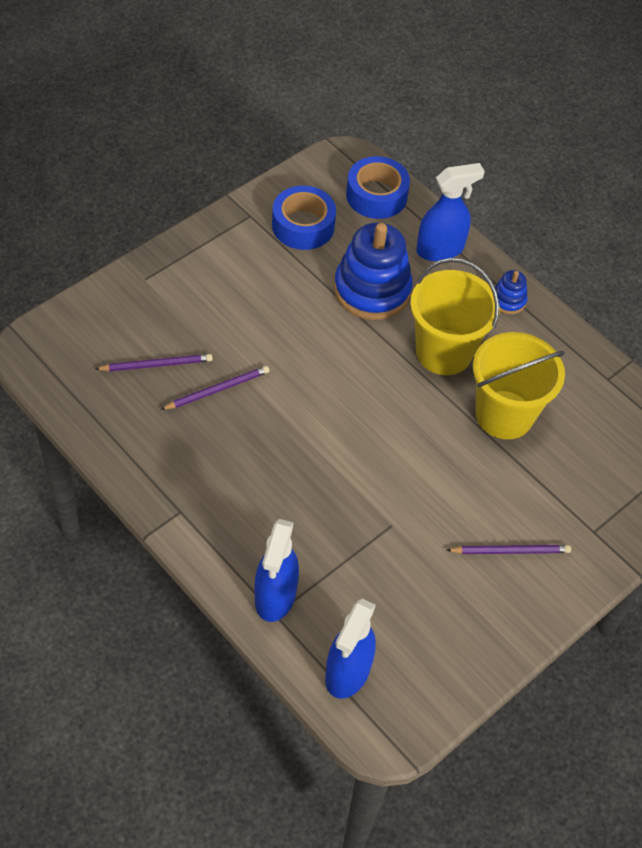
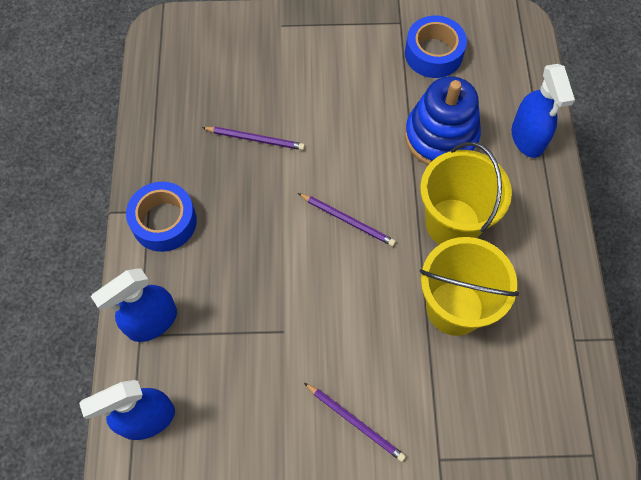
camera: 45 degrees right, 10 degrees up
purple pencil [95,354,213,371] -> purple pencil moved to [298,193,396,246]
blue tape [346,156,410,219] -> blue tape moved to [126,182,197,252]
blue spray bottle [416,163,485,261] -> blue spray bottle turned 60 degrees clockwise [512,64,575,158]
blue stacking toy [495,270,528,314] -> none

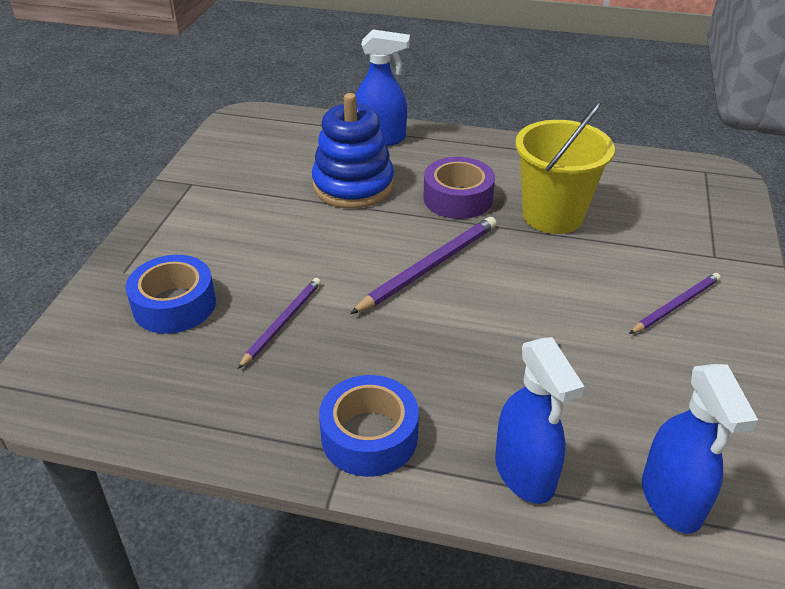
camera: 75 degrees left, 25 degrees down
purple pencil [298,193,396,246] -> purple pencil [350,217,497,314], size x1.54
blue tape [405,16,467,78] -> blue tape moved to [126,255,216,334]
yellow bucket [420,142,512,244] -> purple tape [423,157,495,219]

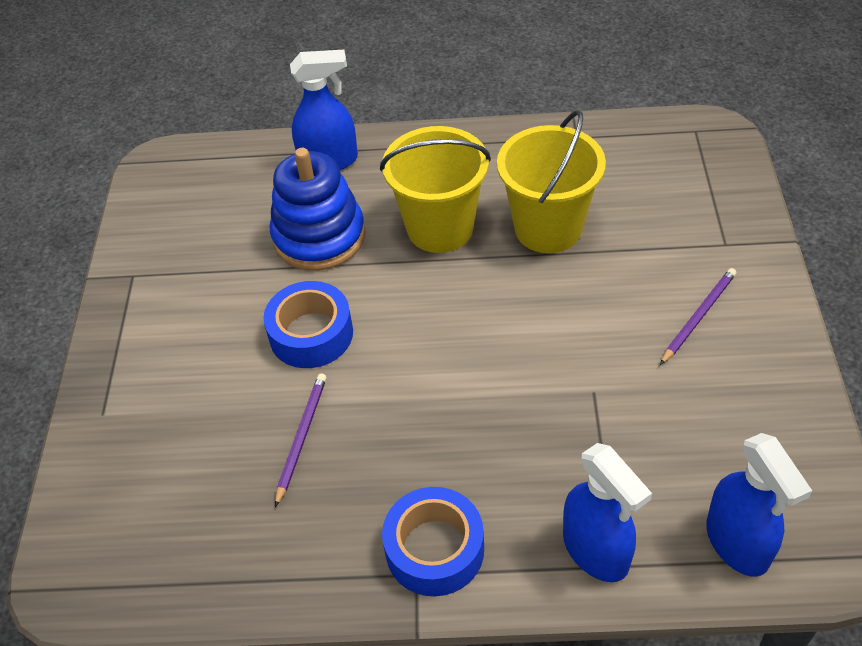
camera: 10 degrees left, 10 degrees up
blue tape [126,255,216,334] -> blue tape moved to [263,281,353,368]
purple pencil [350,217,497,314] -> none
purple tape [423,157,495,219] -> yellow bucket [380,126,491,253]

